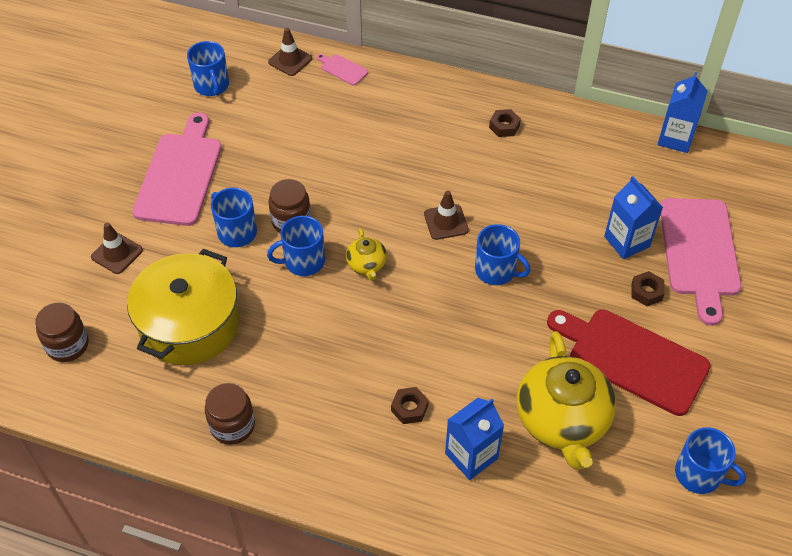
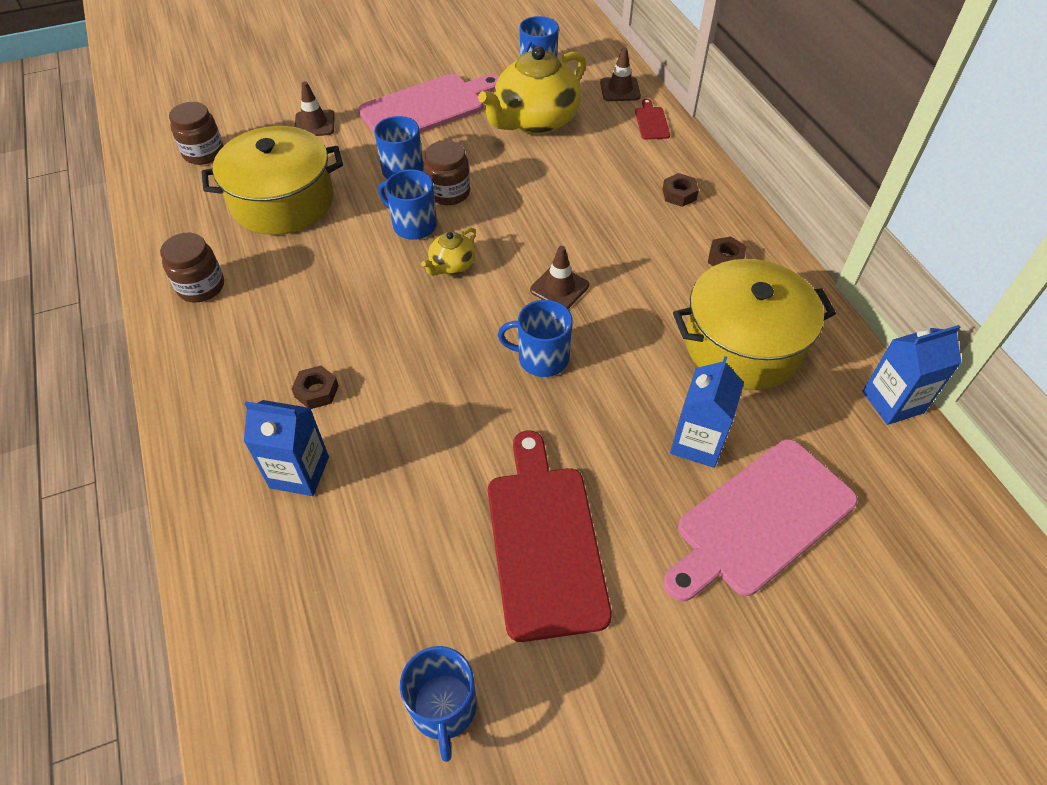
camera: 50 degrees right, 0 degrees up
pink cutting board [316,54,368,85] -> red cutting board [635,99,670,140]
blue mug [475,224,530,285] -> blue mug turned 105 degrees clockwise [498,300,573,377]
yellow teapot [517,331,616,470] -> yellow teapot moved to [478,46,586,134]
brown nut [631,271,665,306] -> brown nut moved to [662,173,699,207]
none -> yellow pot [673,259,836,390]

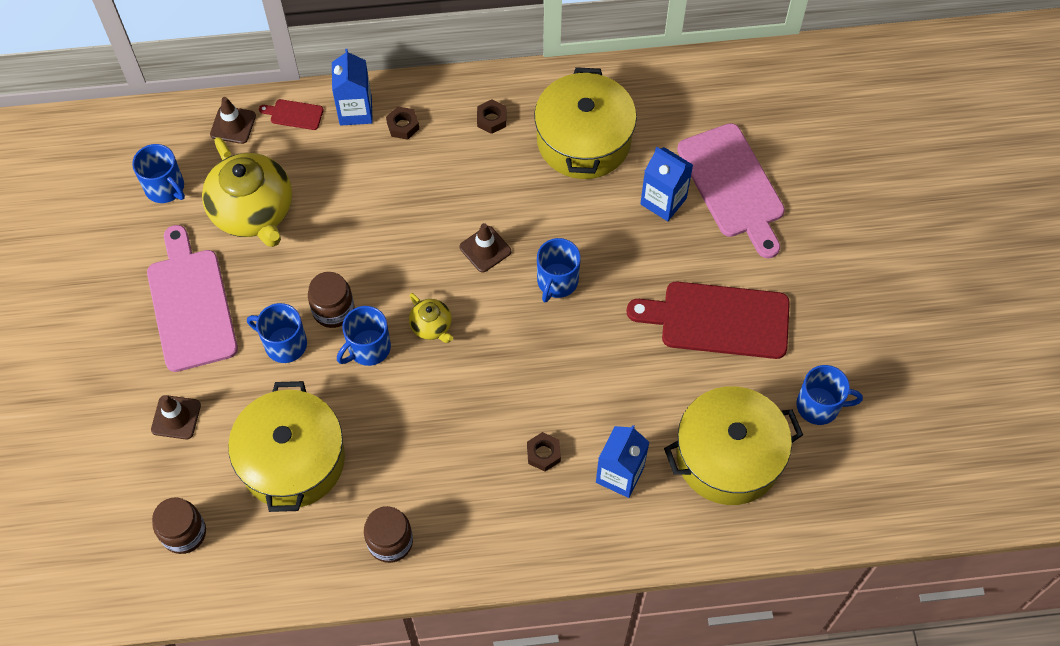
camera: 75 degrees left, 10 degrees up
blue carton [863,325,962,425] -> blue carton moved to [332,49,373,126]
none -> yellow pot [664,386,803,505]

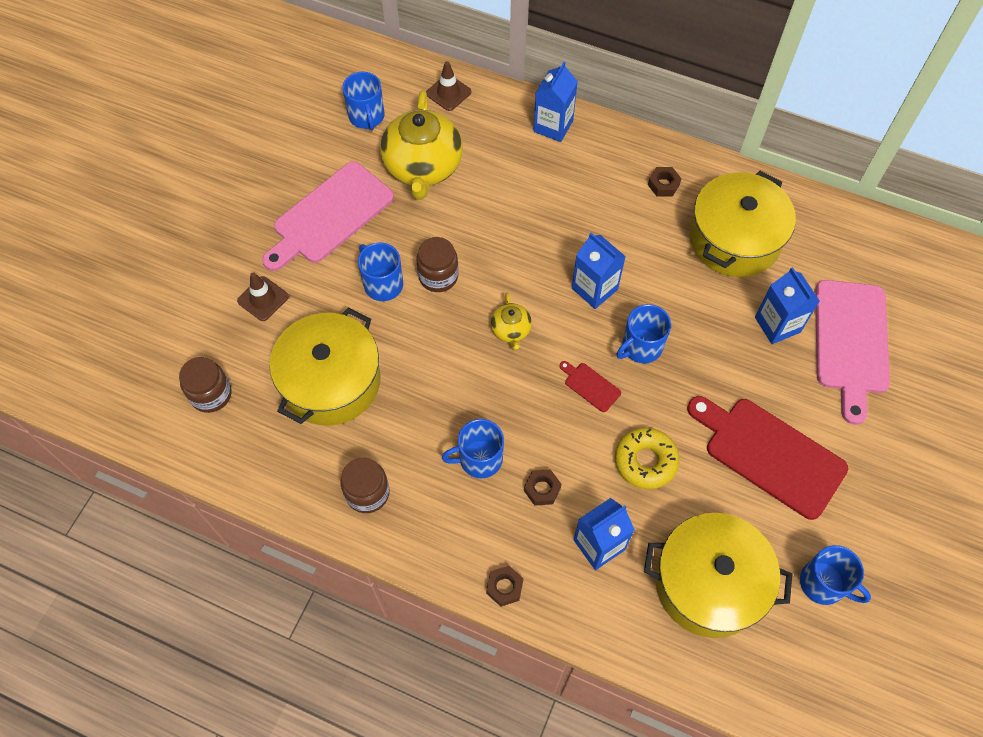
camera: 30 degrees right, 0 degrees up
pink cutting board [147,225,238,372] -> pink cutting board turned 150 degrees counterclockwise [262,161,394,271]
red cutting board [259,99,323,130] -> red cutting board moved to [559,361,621,412]
blue mug [337,306,391,366] -> blue mug moved to [442,419,504,479]
brown nut [386,106,419,140] -> brown nut moved to [486,566,524,607]
brown traffic cone [460,223,511,273] -> blue carton [572,233,626,309]
none -> yellow donut [615,427,680,489]

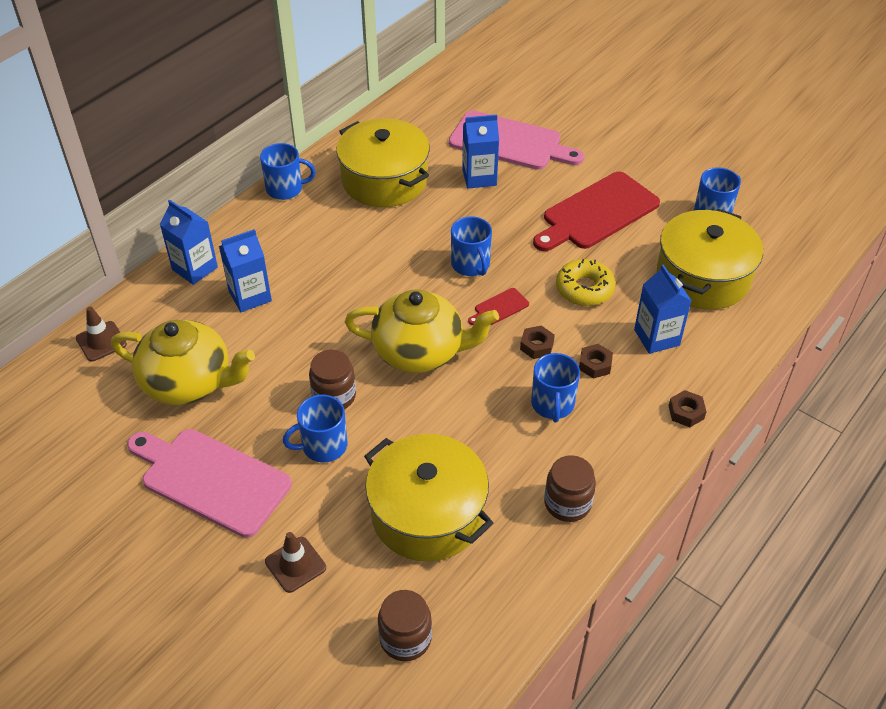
camera: 75 degrees left, 15 degrees down
pink cutting board [262,161,394,271] -> pink cutting board turned 150 degrees clockwise [127,429,292,538]
blue mug [342,72,385,130] -> blue mug moved to [260,143,315,200]
yellow teapot [491,293,532,350] -> yellow teapot [345,290,499,373], size x2.14
blue carton [572,233,626,309] -> blue carton moved to [219,229,272,312]
brown nut [648,167,682,197] -> brown nut moved to [520,325,555,359]

